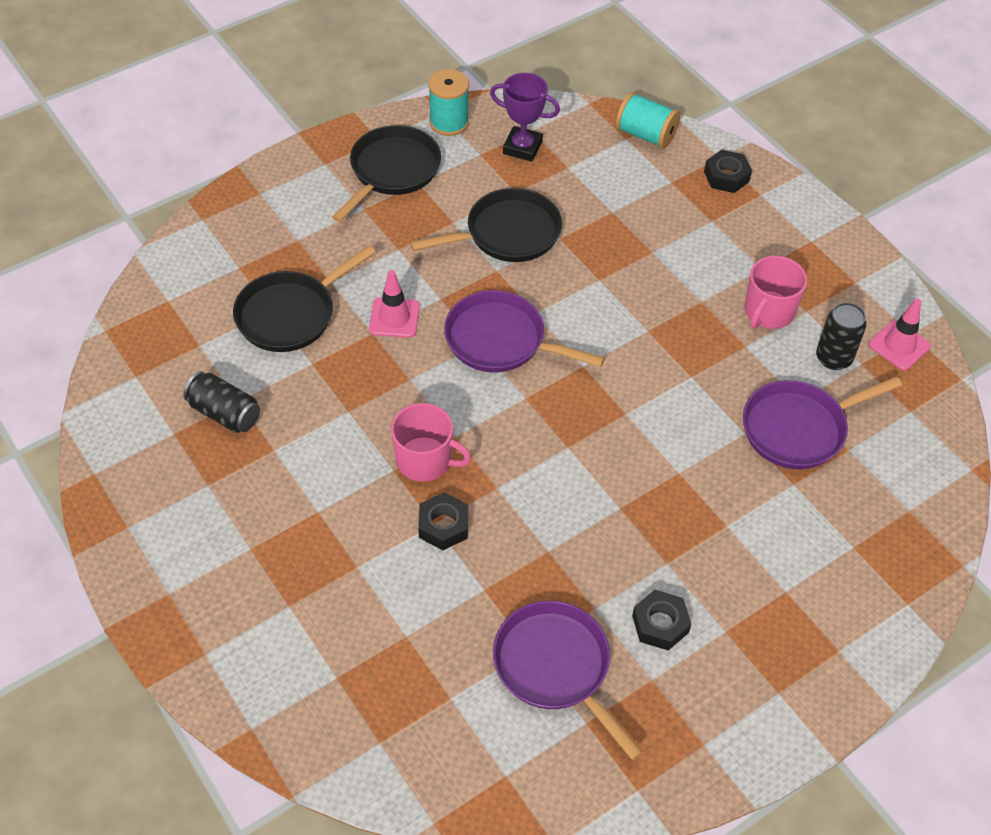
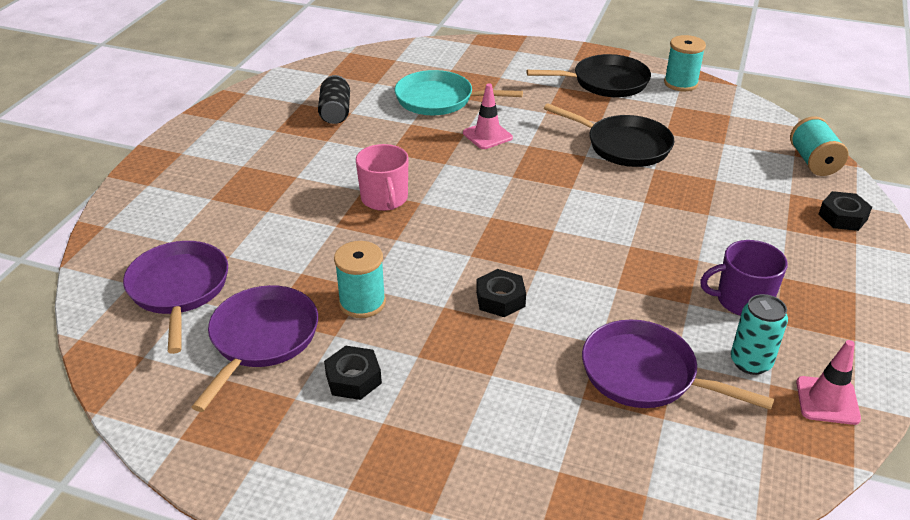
camera: 55 degrees right, 15 degrees down
black pan [233,245,376,352] -> turquoise pan [395,70,523,115]
black nut [418,492,468,550] -> black nut moved to [476,269,526,317]
purple pan [444,290,605,372] -> purple pan moved to [123,241,228,354]
purple trophy [490,73,560,162] -> none
pink mug [744,256,807,329] -> purple mug [700,240,788,316]
black can [816,302,867,370] -> turquoise can [731,294,788,375]
none -> turquoise spool [334,241,386,318]

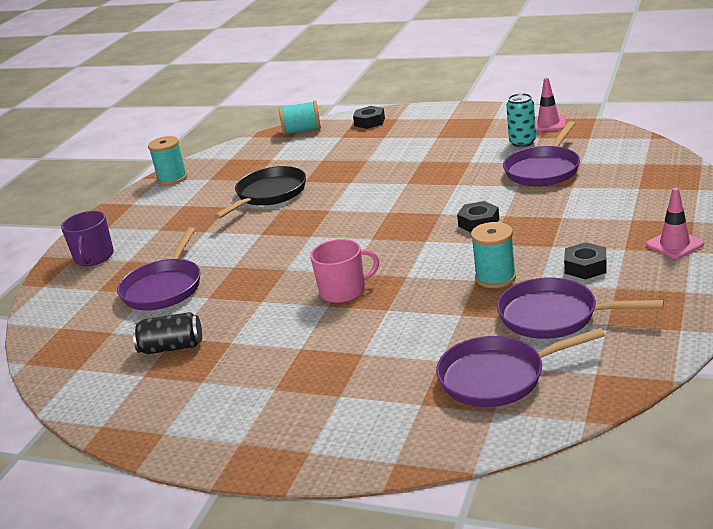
camera: 85 degrees left, 10 degrees down
turquoise pan [395,70,523,115] -> purple pan [117,227,201,311]
pink traffic cone [463,83,513,149] -> pink traffic cone moved to [646,188,704,259]
black pan [527,54,651,97] -> none
purple mug [700,240,788,316] -> purple mug moved to [61,211,114,266]

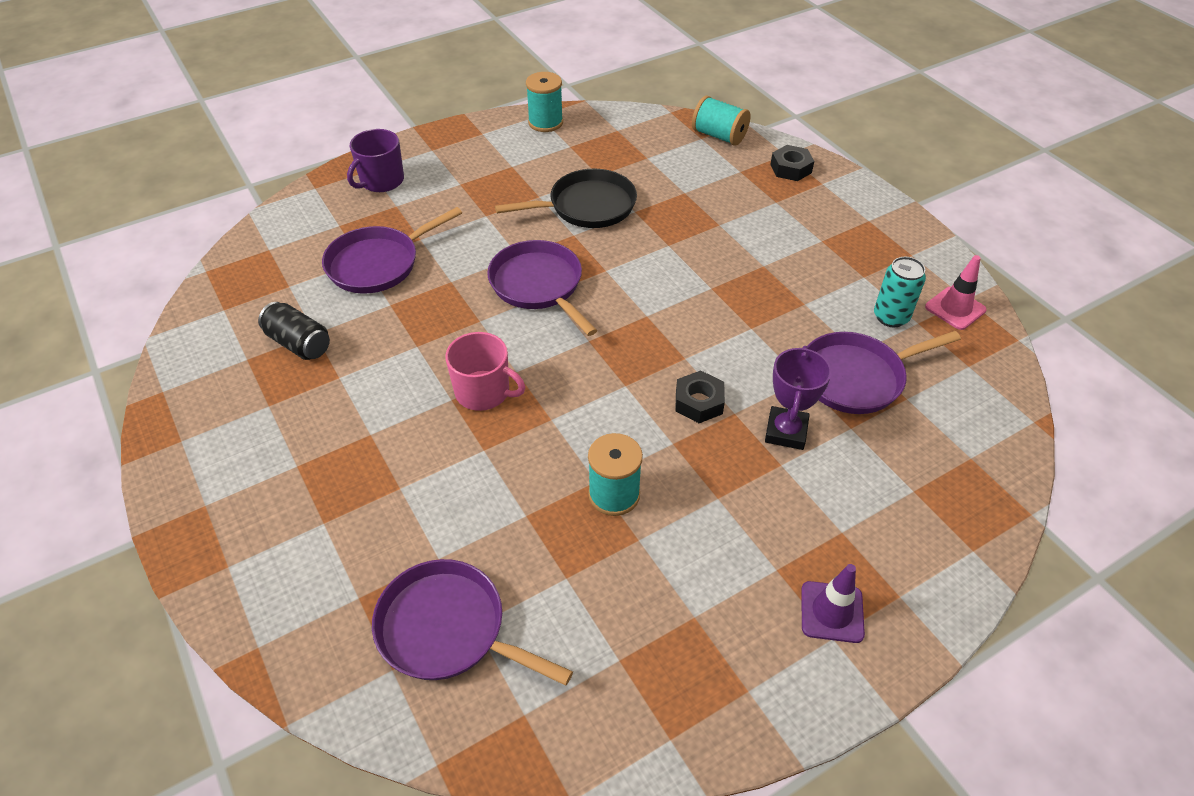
camera: 35 degrees right, 20 degrees up
purple pan [497,278,664,339] -> purple pan moved to [487,240,597,336]
black nut [564,242,606,279] -> none
pink traffic cone [646,188,704,259] -> purple traffic cone [801,564,865,643]
none -> purple trophy [765,346,832,450]

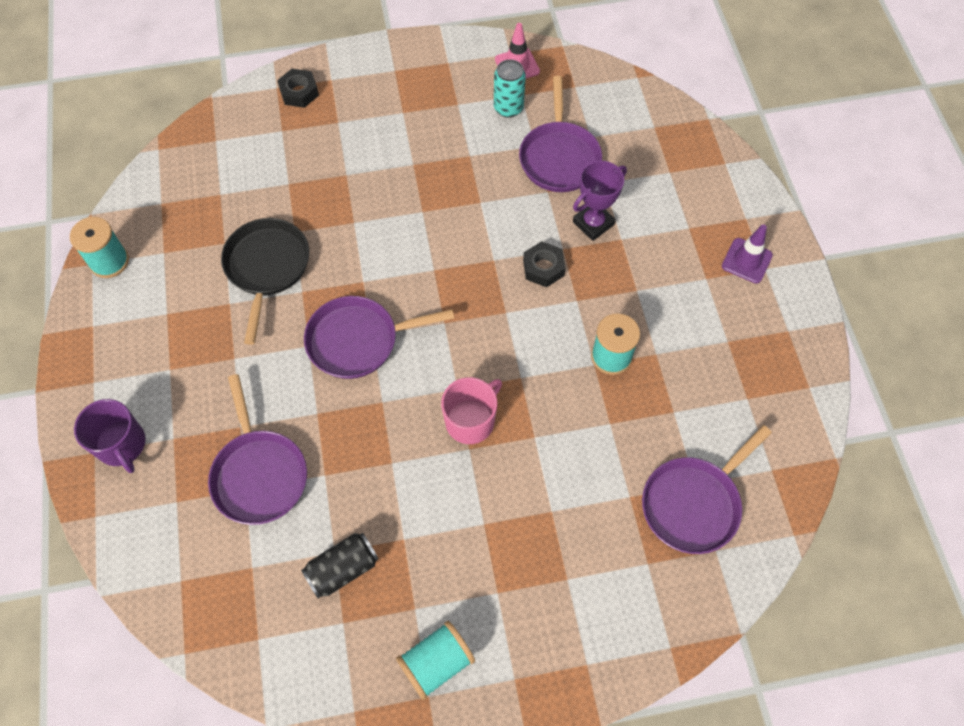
camera: 70 degrees left, 15 degrees up
turquoise spool [692,96,750,146] -> turquoise spool moved to [396,621,475,700]
purple trophy [765,346,832,450] -> purple trophy turned 75 degrees counterclockwise [573,161,627,241]

